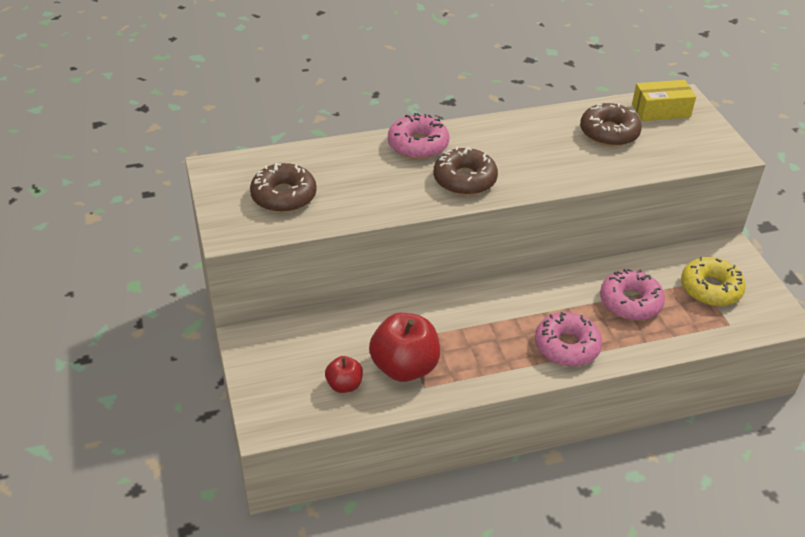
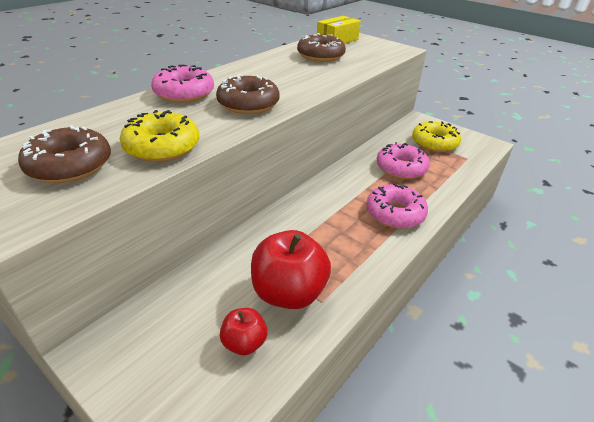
camera: 35 degrees left, 5 degrees down
none -> yellow donut [120,110,199,162]

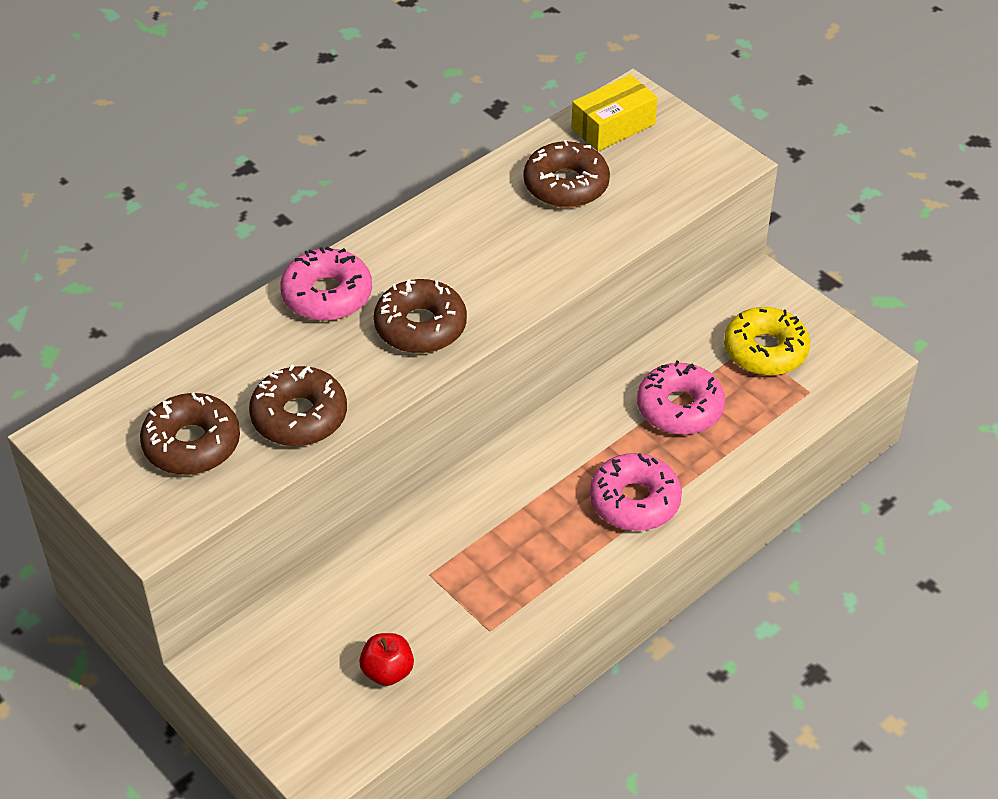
camera: 10 degrees right, 10 degrees up
yellow donut [120,110,199,162] -> brown donut [249,364,347,446]
red apple [251,230,331,309] -> none

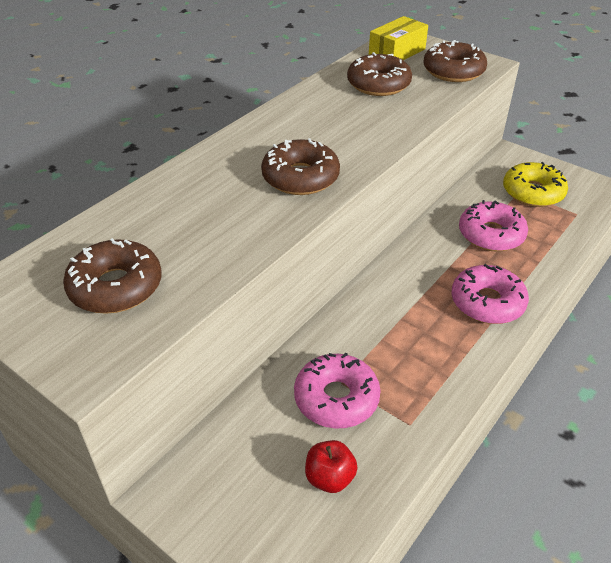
camera: 10 degrees left, 5 degrees down
brown donut [249,364,347,446] -> brown donut moved to [423,40,487,82]
pink donut [280,247,372,321] -> pink donut moved to [294,353,381,429]

